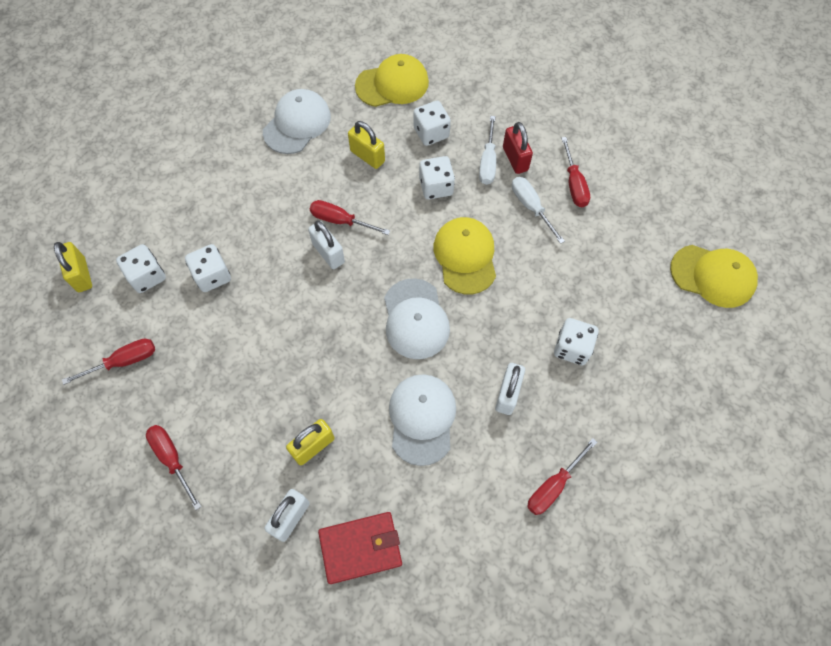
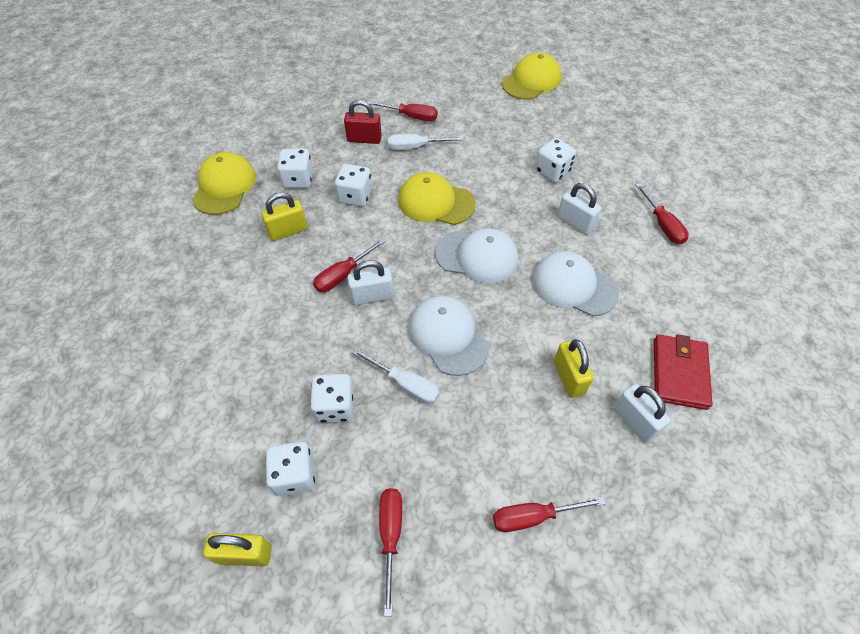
camera: 65 degrees left, 10 degrees down
white cap [263,89,331,154] -> white cap moved to [408,296,489,376]
white screwdriver [479,116,496,185] -> white screwdriver moved to [352,349,440,404]

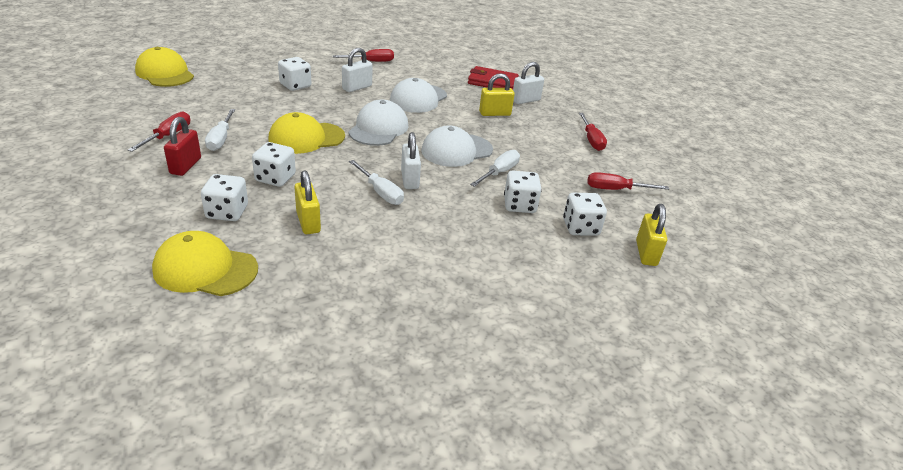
camera: 90 degrees left, 20 degrees down
red screwdriver [313,238,386,292] -> white screwdriver [349,160,404,205]
yellow cap [398,172,476,225] -> yellow cap turned 45 degrees clockwise [268,112,345,154]

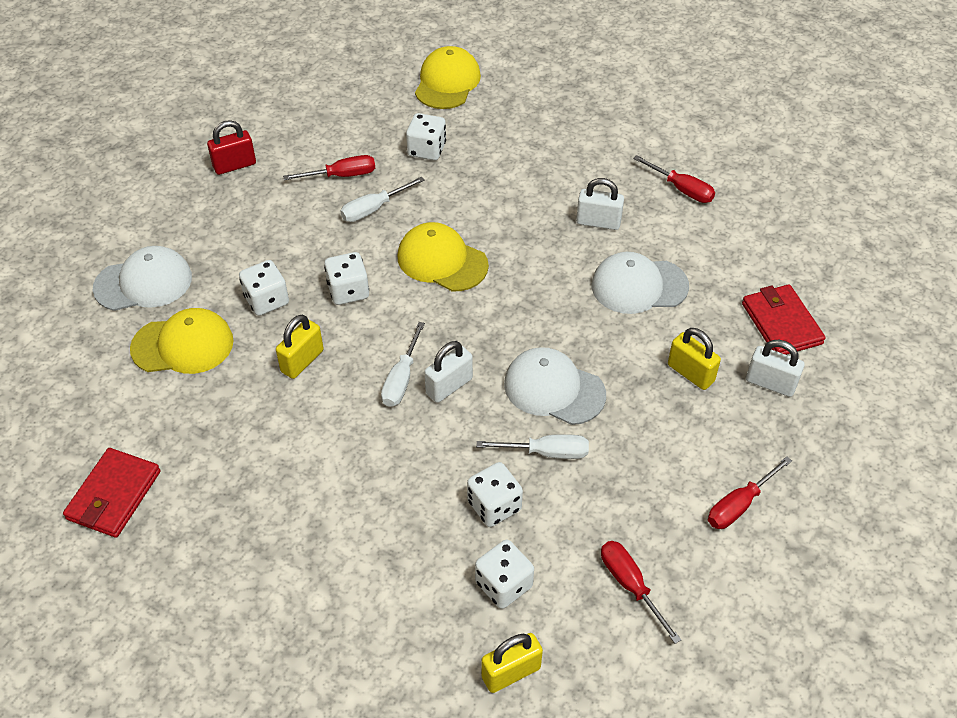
camera: 60 degrees right, 15 degrees up
yellow cap [152,231,258,296] -> yellow cap turned 105 degrees clockwise [130,308,234,374]
red padlock [164,117,201,176] -> red padlock moved to [207,120,256,175]
white dice [278,57,311,91] -> white dice moved to [406,113,446,161]
white cap [348,100,408,146] -> white cap moved to [93,246,192,311]
none -> red wallet [63,448,161,538]

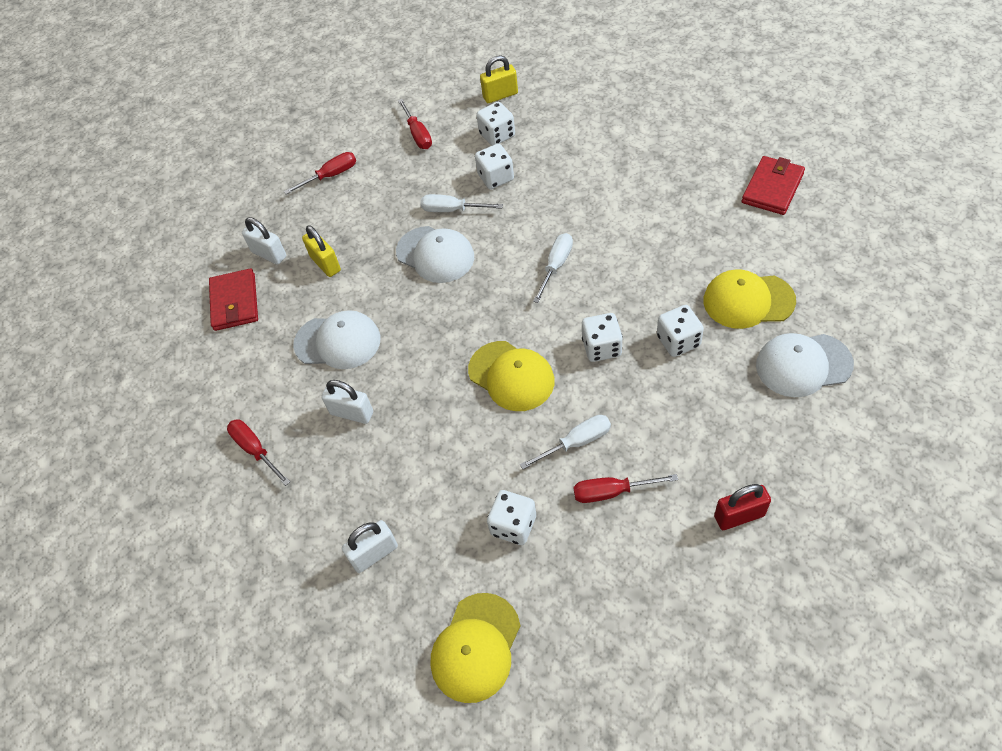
camera: 165 degrees left, 5 degrees up
yellow padlock [276,315,324,379] -> none
white padlock [425,341,473,403] -> white padlock moved to [342,520,398,573]

